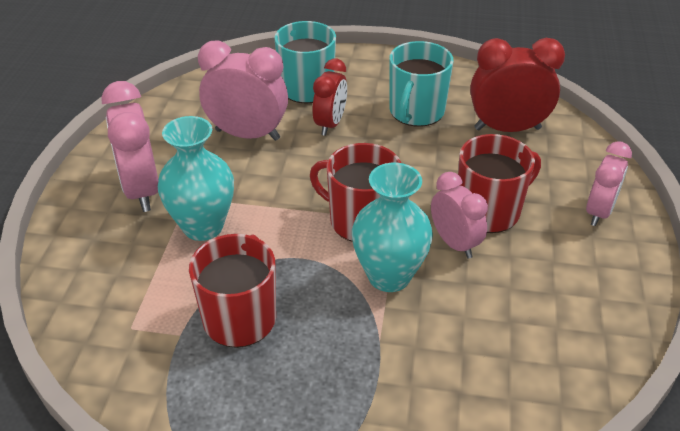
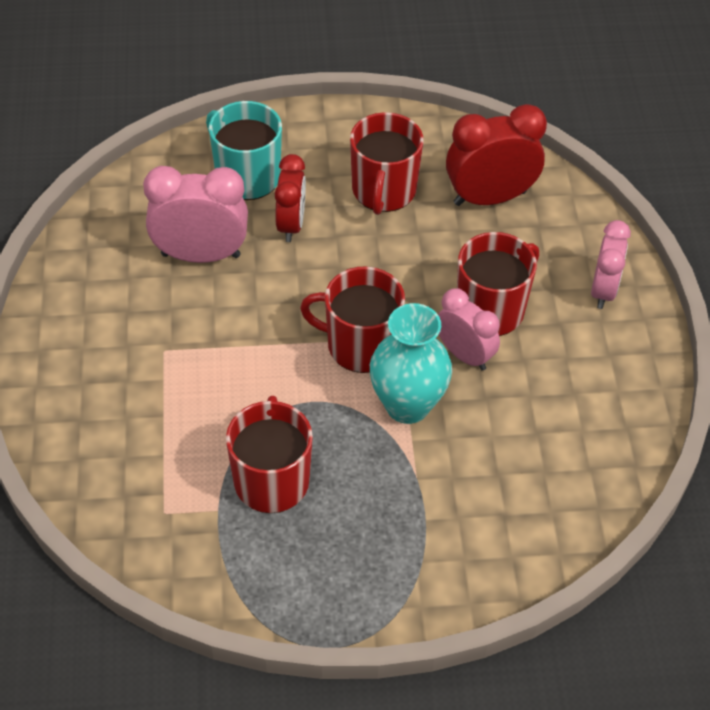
camera: 15 degrees left, 10 degrees up
pink clock [101,81,158,212] -> none
turquoise vase [158,116,234,241] -> none
turquoise mug [389,41,454,127] -> red mug [350,112,424,215]

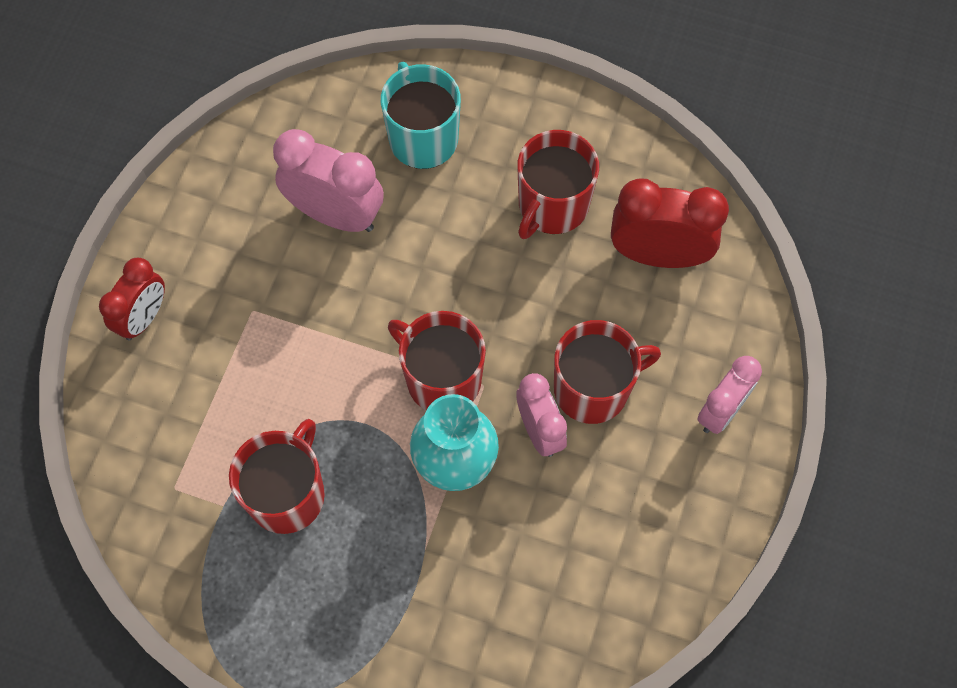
camera: 25 degrees right, 15 degrees up
red clock [275,154,306,242] -> red clock moved to [99,258,165,340]

